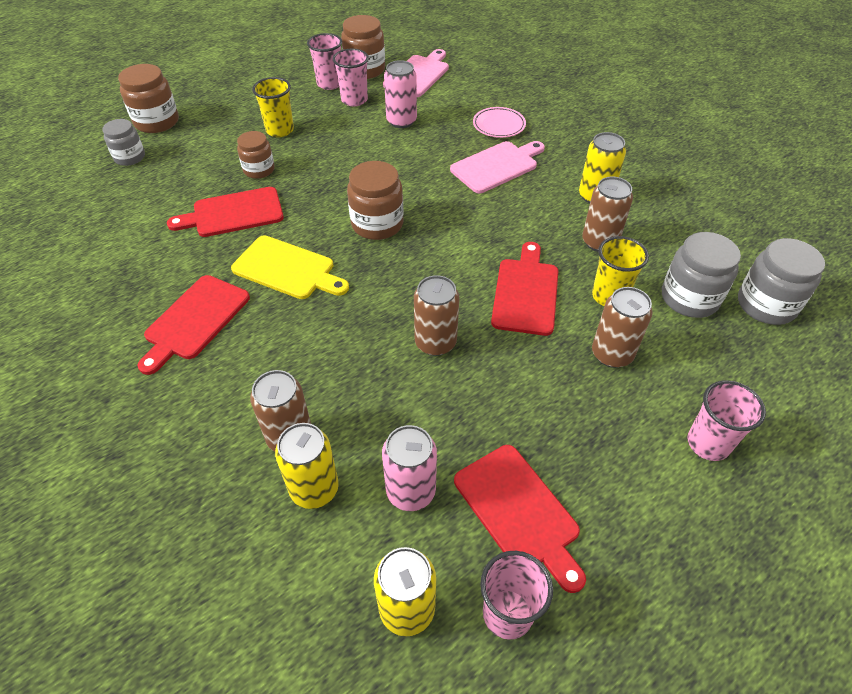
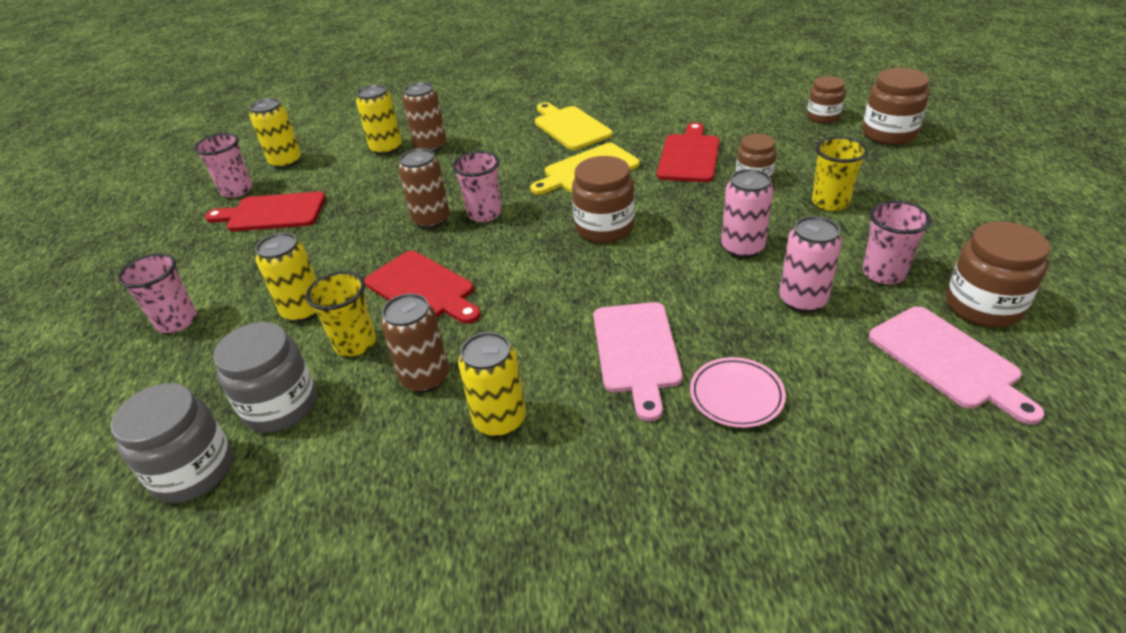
camera: 125 degrees right, 10 degrees down
grey jar [102,119,145,166] -> brown jar [807,76,845,124]
red cutting board [137,275,250,375] -> yellow cutting board [535,103,613,150]
pink cup [307,33,342,90] -> pink cup moved to [452,151,502,222]
pink can [382,425,437,511] -> pink can moved to [721,169,773,258]
brown can [592,287,653,368] -> yellow can [255,233,317,322]

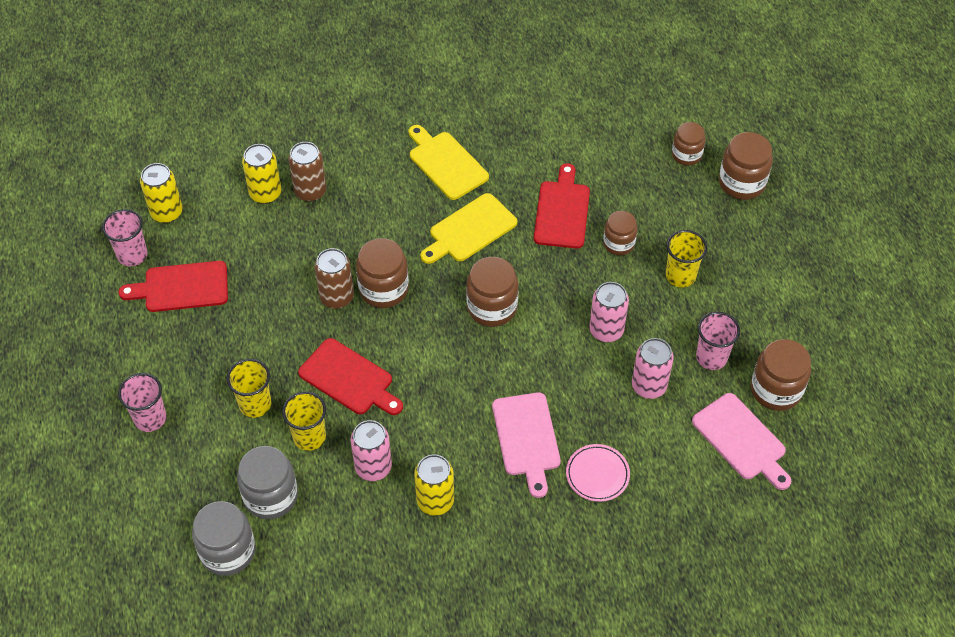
camera: 10 degrees left, 15 degrees up
yellow can [255,233,317,322] -> yellow cup [227,359,271,418]
brown can [381,293,449,393] -> pink can [351,420,392,481]
pink cup [452,151,502,222] -> brown jar [356,238,409,308]

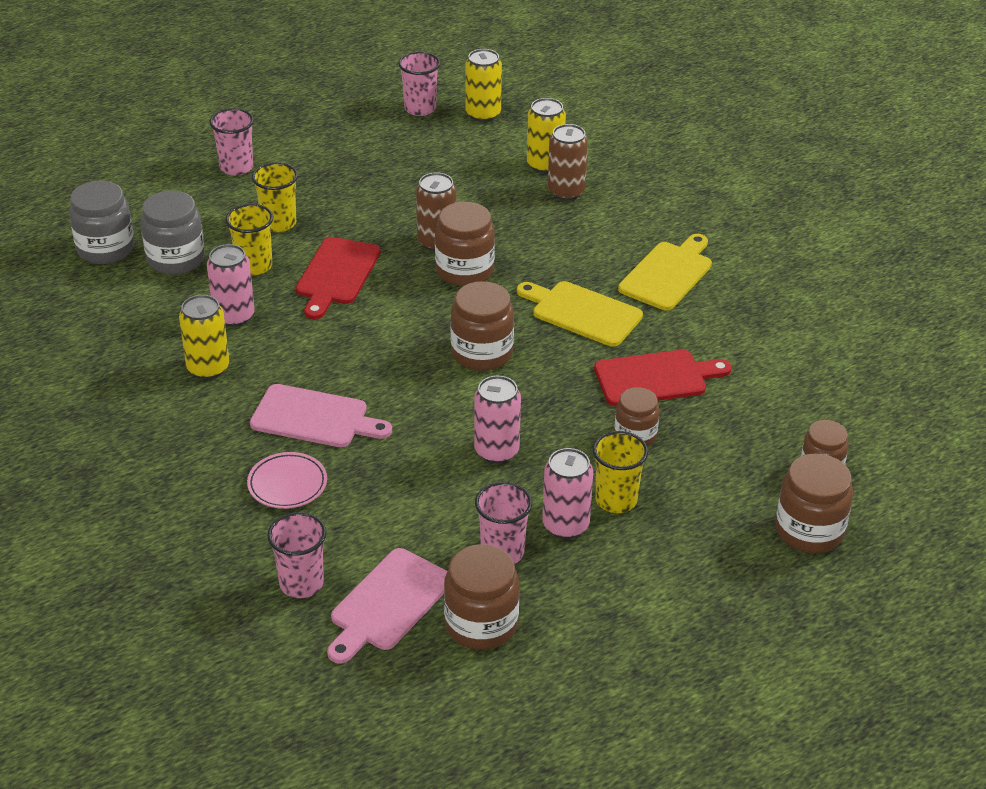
camera: 70 degrees right, 15 degrees down
red cutting board [119,261,228,312] -> none
pink cutting board [492,392,561,498] -> pink cutting board turned 135 degrees counterclockwise [250,384,392,447]
pink can [632,338,674,399] -> pink can moved to [542,448,593,539]
none -> pink cup [267,512,327,598]

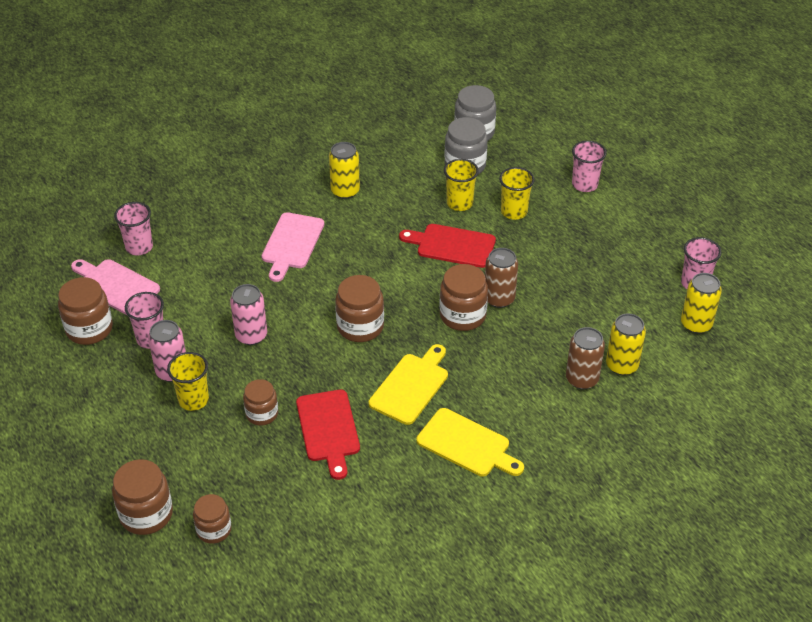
camera: 90 degrees right, 5 degrees up
pink can [207,244,255,327] -> none
pink plate [247,452,327,509] -> none

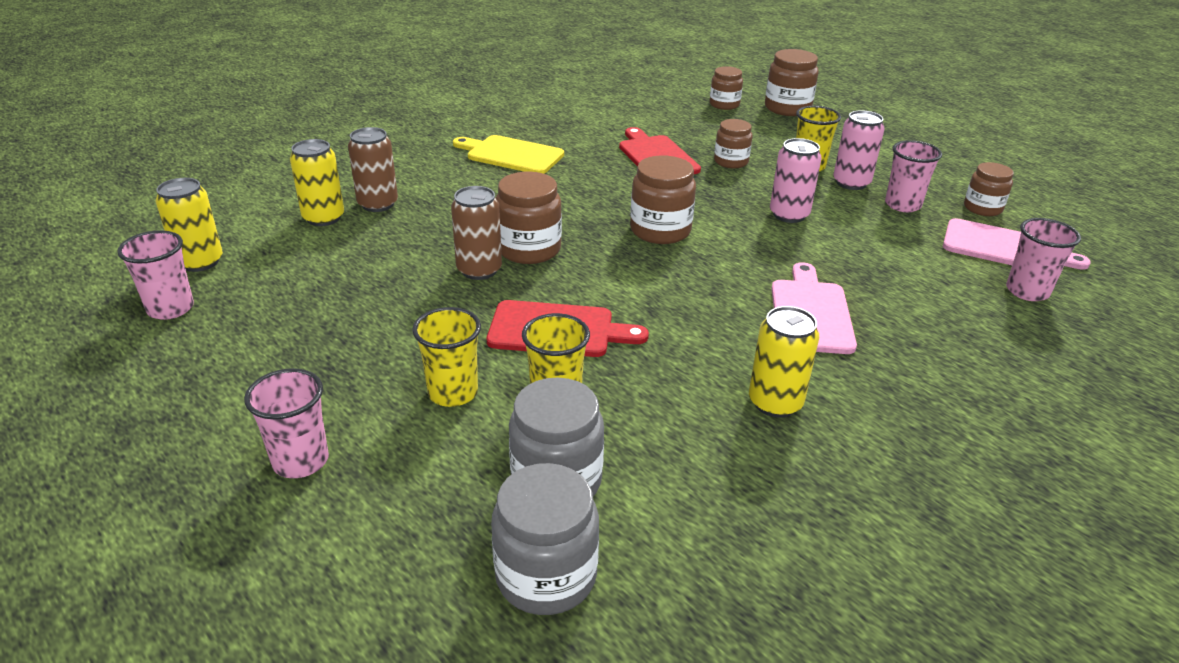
camera: 170 degrees right, 10 degrees down
brown jar [58,277,113,345] -> brown jar [964,162,1014,216], size x0.65
yellow cutting board [369,344,448,425] -> none

